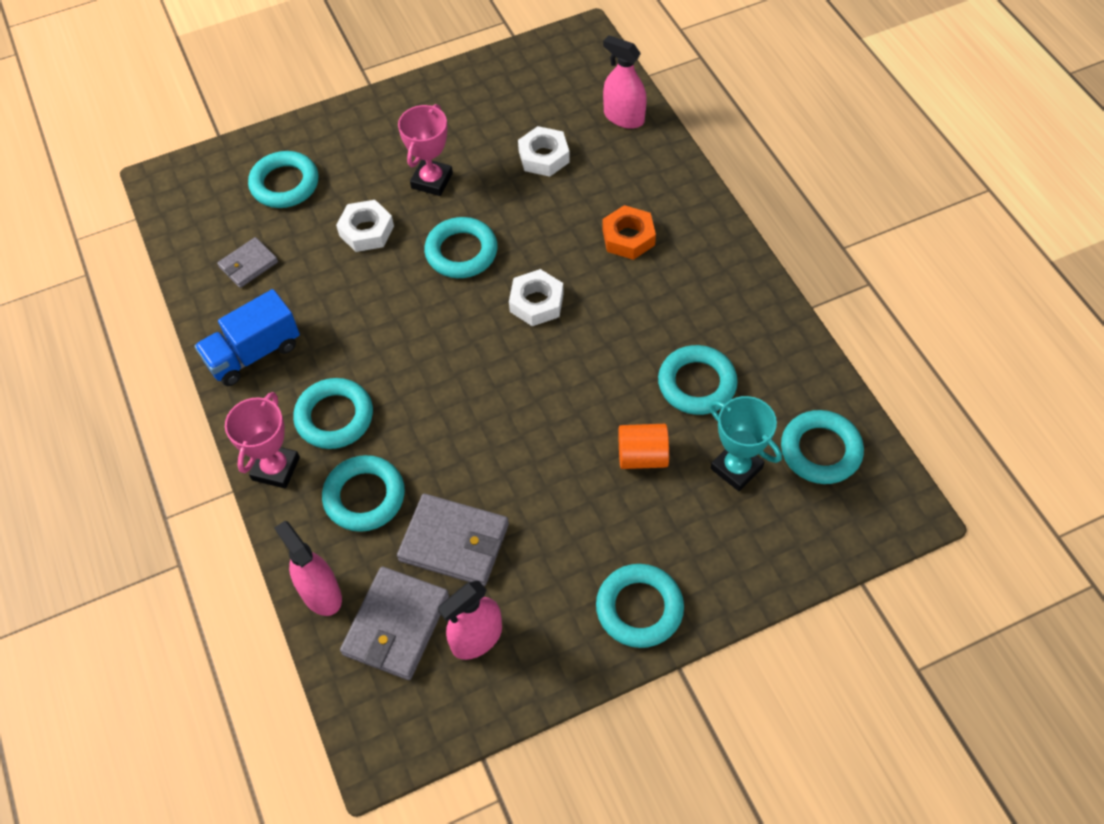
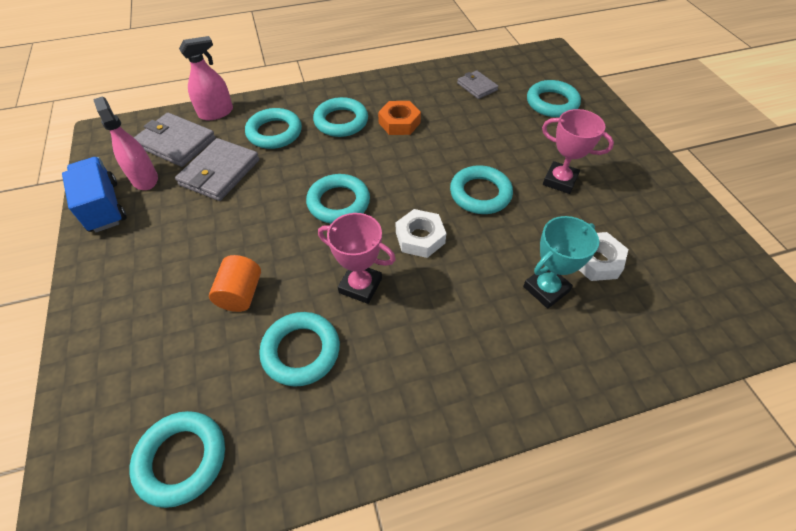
camera: 95 degrees right, 5 degrees down
blue truck [195,289,300,386] -> blue truck moved to [62,157,127,232]
pink trophy [225,392,300,489] -> pink trophy moved to [318,213,396,304]
white nut [336,200,394,252] -> none
turquoise ring [596,564,684,648] -> turquoise ring moved to [306,174,370,224]
orange nut [602,205,656,260] -> orange nut moved to [378,101,421,135]
pink spray bottle [603,35,647,129] -> none
turquoise trophy [709,396,782,491] -> turquoise trophy moved to [523,216,599,309]

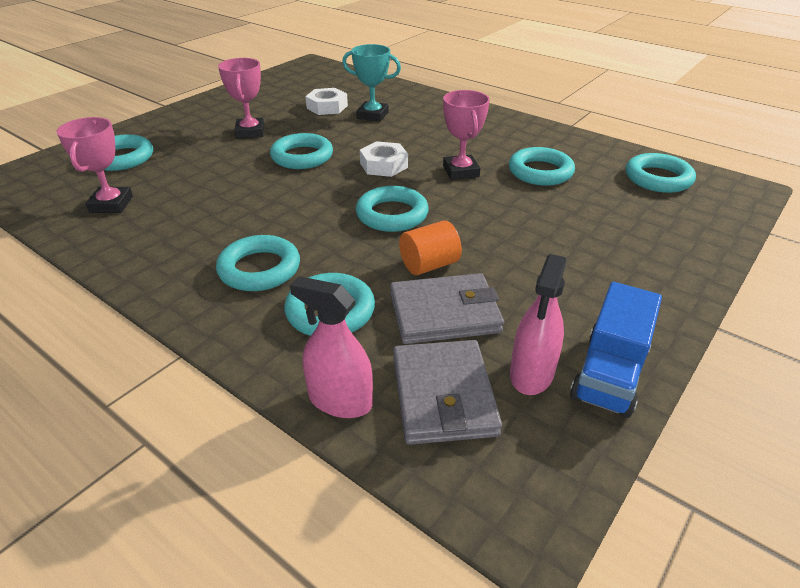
camera: 125 degrees left, 15 degrees down
orange cylinder [209,255,261,312] -> orange cylinder moved to [399,220,462,275]
orange nut [378,101,421,135] -> none
grey wallet [457,70,498,99] -> pink trophy [56,117,133,213]

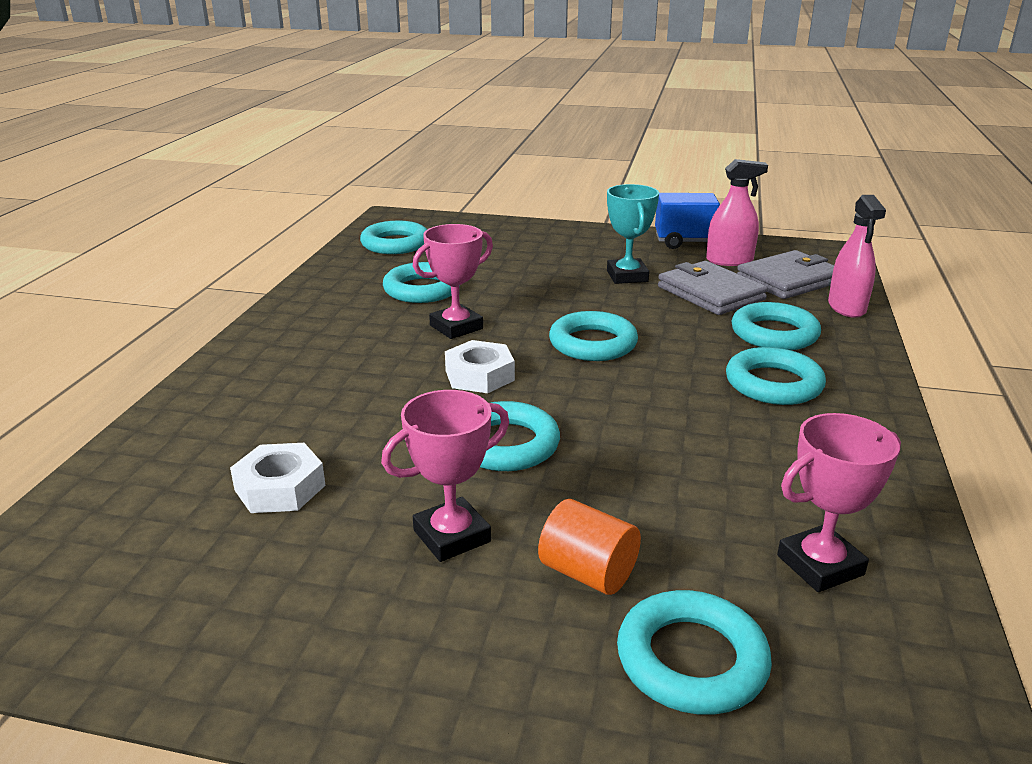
camera: 115 degrees left, 10 degrees down
turquoise trophy [342,44,401,122] -> turquoise trophy moved to [607,184,659,284]
orange cylinder [399,220,462,275] -> orange cylinder moved to [538,499,641,595]

